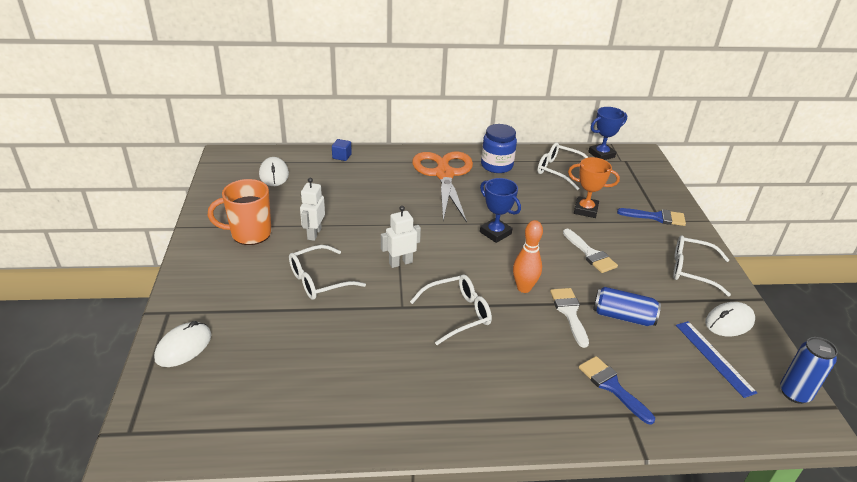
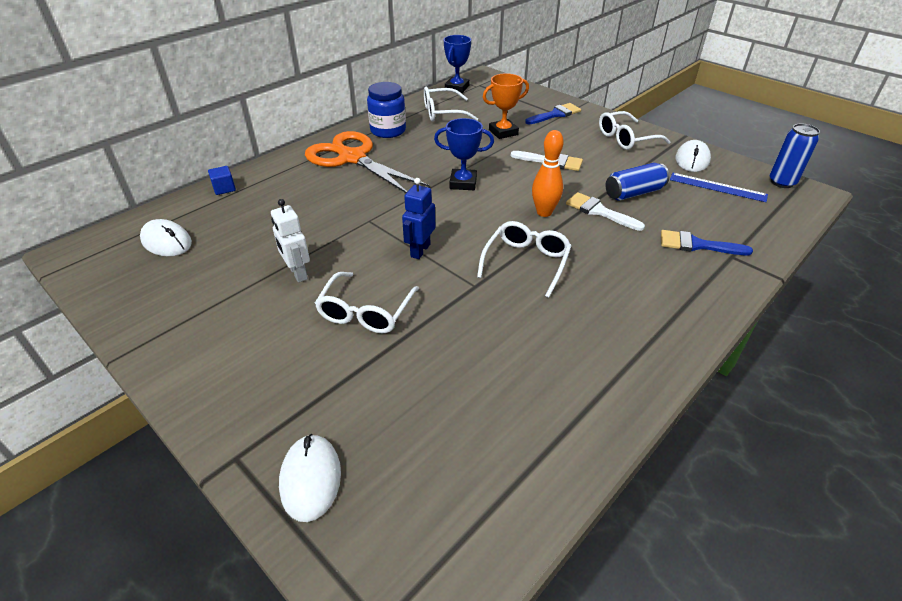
camera: 40 degrees left, 5 degrees up
orange mug [208,179,272,245] -> none
white robot [381,206,421,268] -> blue robot [402,178,435,259]

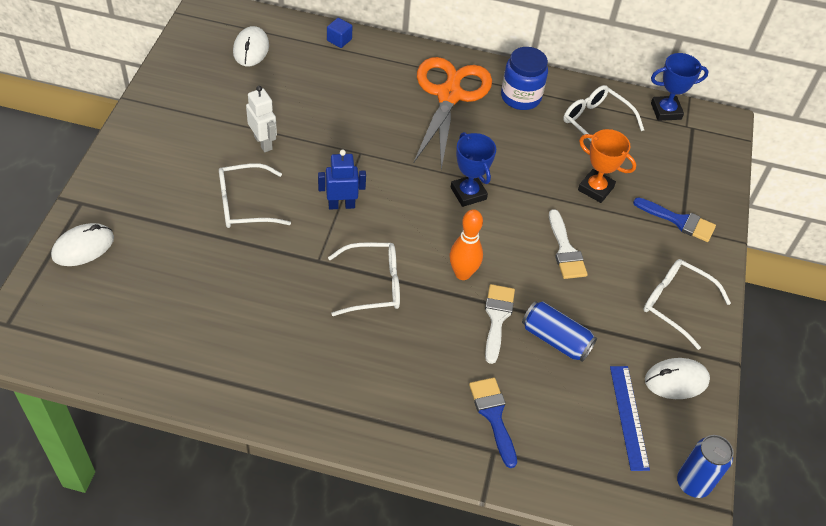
camera: 55 degrees right, 10 degrees up
white robot [271,199,310,282] -> white robot turned 120 degrees clockwise [246,86,277,152]

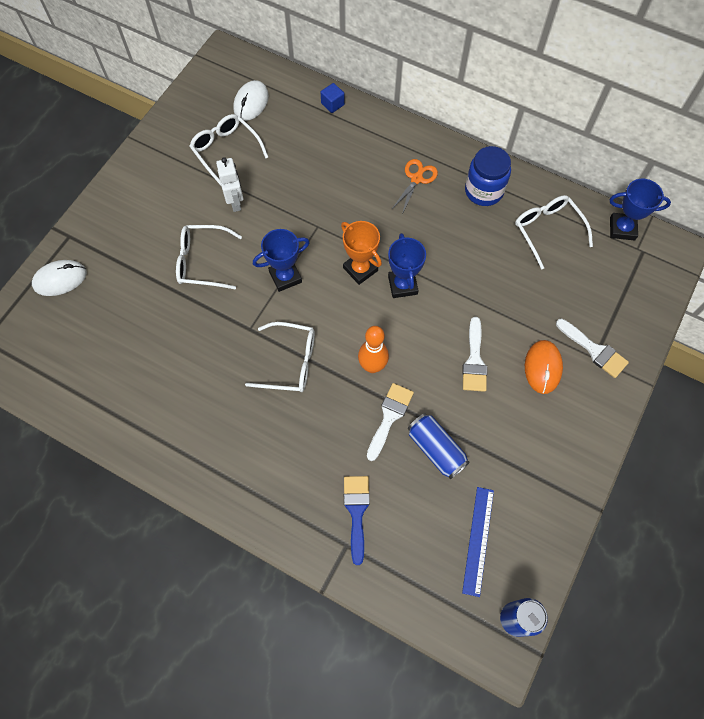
camera: 20 degrees right, 15 degrees up
blue robot [318,150,366,209] -> blue trophy [253,229,310,292]
orange scissors [413,57,492,170] -> orange scissors [391,159,438,214], size x0.47
orange trophy [578,129,636,203] -> orange trophy moved to [341,221,382,285]
blue brush [633,197,716,242] -> white brush [556,319,629,378]
white glasses [644,259,731,350] -> white glasses moved to [189,114,268,187]
white mouse [645,358,710,399] -> none
none -> orange mouse [525,340,563,394]

